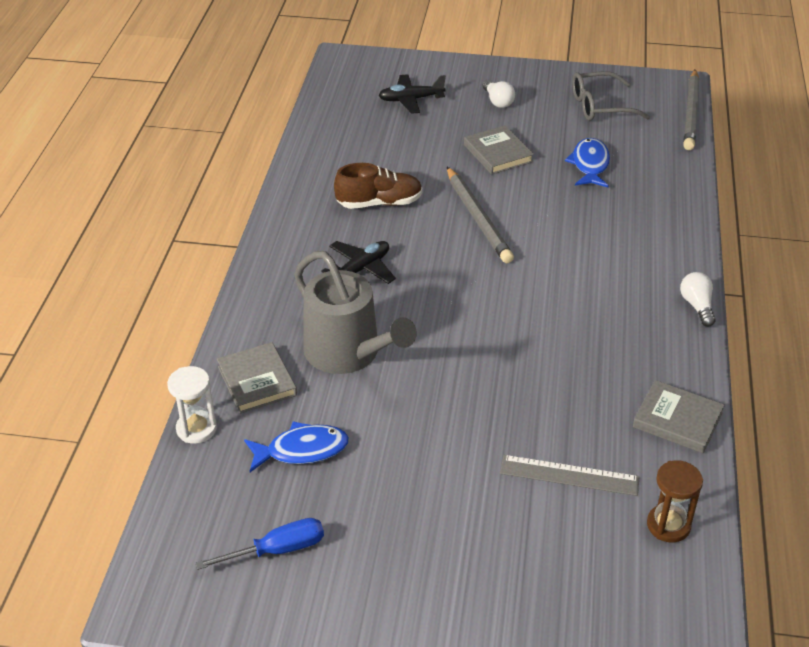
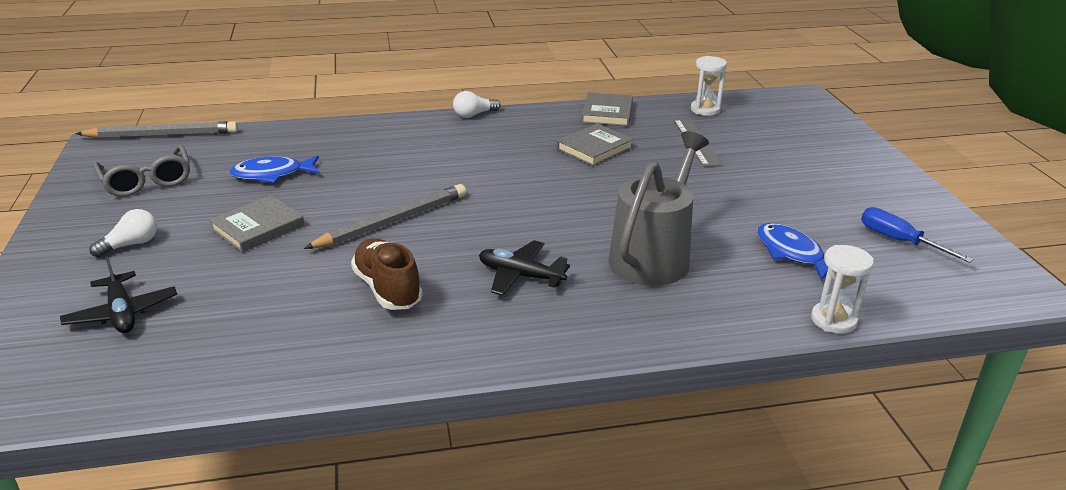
camera: 110 degrees left, 10 degrees down
grey book [217,342,297,413] -> grey book moved to [557,123,634,166]
brown hourglass [647,460,703,542] -> white hourglass [691,56,727,116]

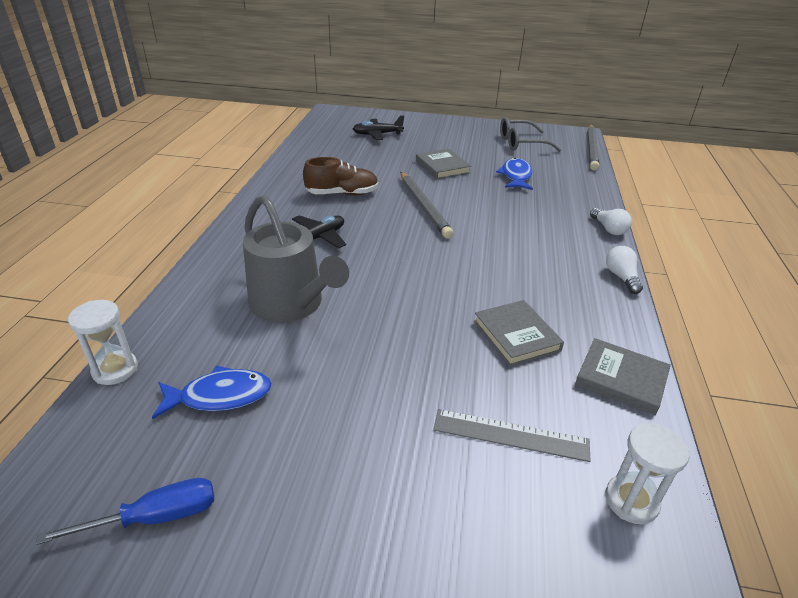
camera: 110 degrees right, 5 degrees up
white light bulb [89,209,157,257] -> white light bulb moved to [590,208,632,235]

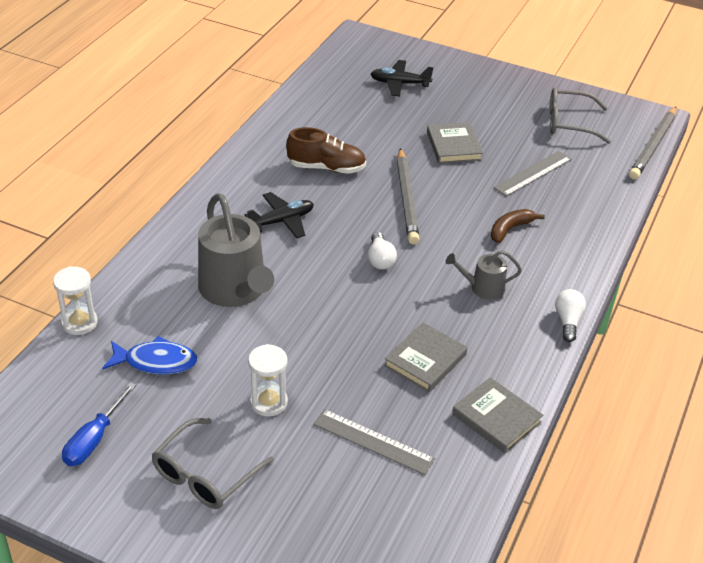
camera: 15 degrees right, 5 degrees up
blue screwdriver [36,478,214,545] -> blue screwdriver turned 120 degrees clockwise [62,382,136,466]
grey book [474,300,564,366] -> grey book turned 45 degrees clockwise [384,322,467,392]
blue fish [496,158,533,190] -> grey ruler [493,151,572,197]
white light bulb [590,208,632,235] -> white light bulb moved to [368,232,397,269]
white hourglass [605,423,690,524] -> white hourglass moved to [248,344,288,416]
none -> grey glasses [151,418,274,509]
none -> grey watering can [446,250,522,300]
none -> brown banana [491,209,545,243]

